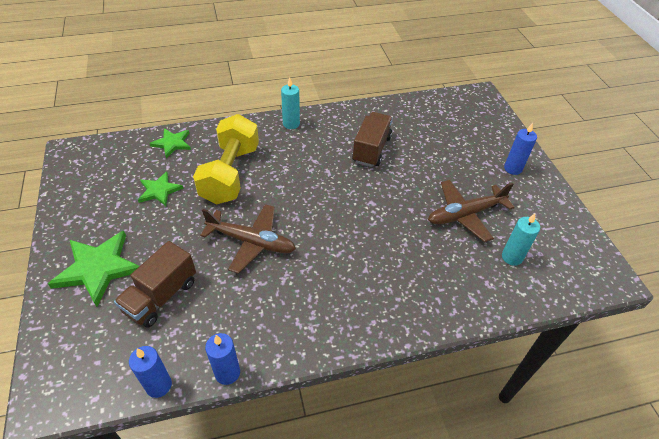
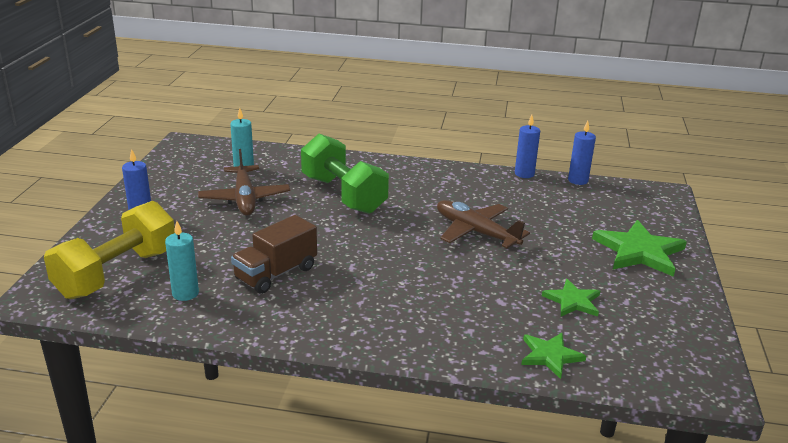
camera: 155 degrees left, 20 degrees down
brown truck [114,241,196,328] -> none
yellow dumbbell [193,114,259,204] -> yellow dumbbell moved to [44,201,175,299]
turquoise candle [281,77,300,129] -> turquoise candle moved to [165,221,199,301]
brown plane [428,180,515,242] -> brown plane turned 75 degrees clockwise [198,149,290,216]
none -> green dumbbell [301,133,389,214]

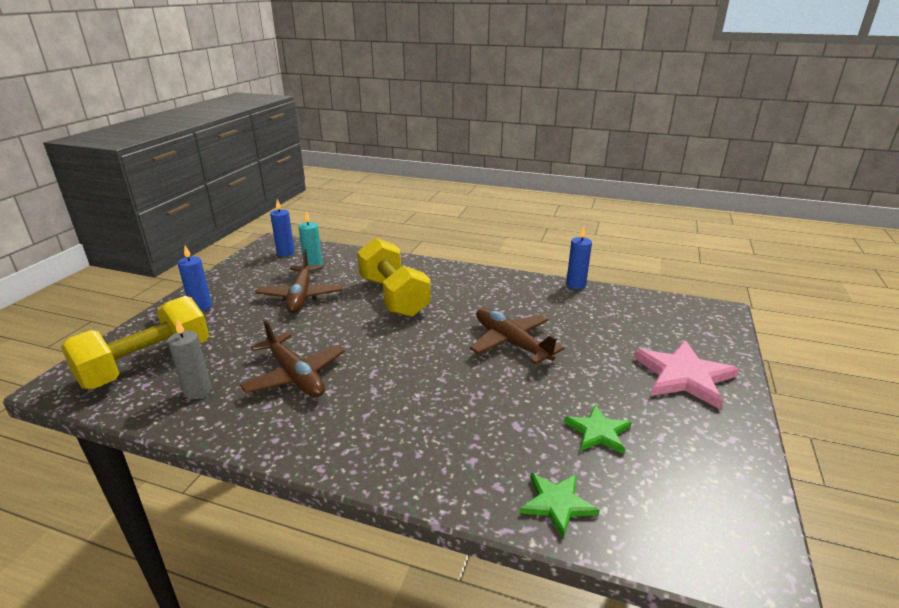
camera: 10 degrees right, 0 degrees up
turquoise candle [165,221,199,301] -> grey candle [168,319,212,399]
brown truck [231,215,317,294] -> brown plane [240,320,345,397]
green dumbbell [301,133,389,214] -> yellow dumbbell [357,238,431,317]
blue candle [568,121,596,185] -> blue candle moved to [270,199,295,256]
green star [592,220,687,277] -> pink star [633,340,739,410]

